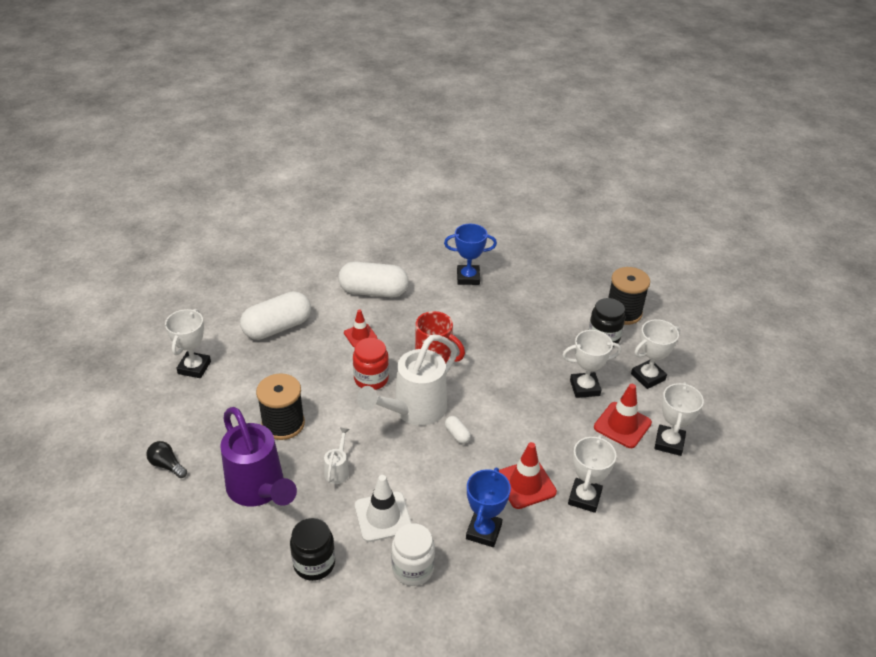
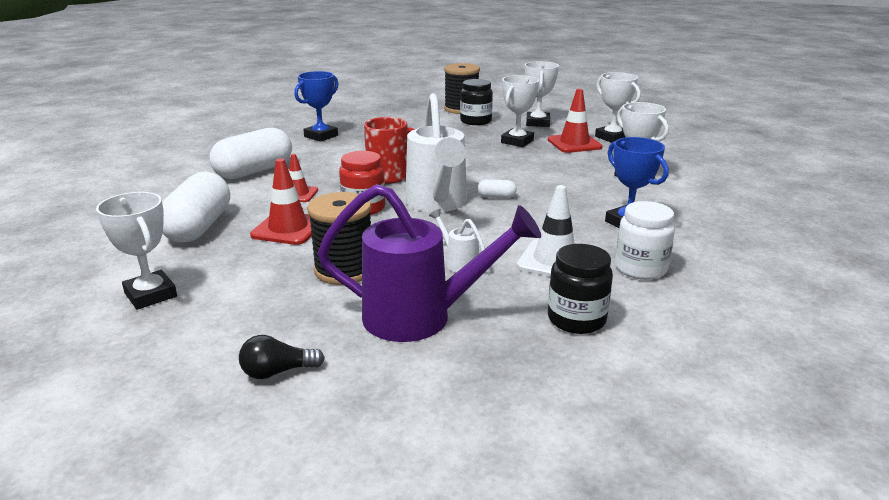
camera: 50 degrees left, 15 degrees down
red traffic cone [499,442,557,509] -> red traffic cone moved to [250,158,312,245]

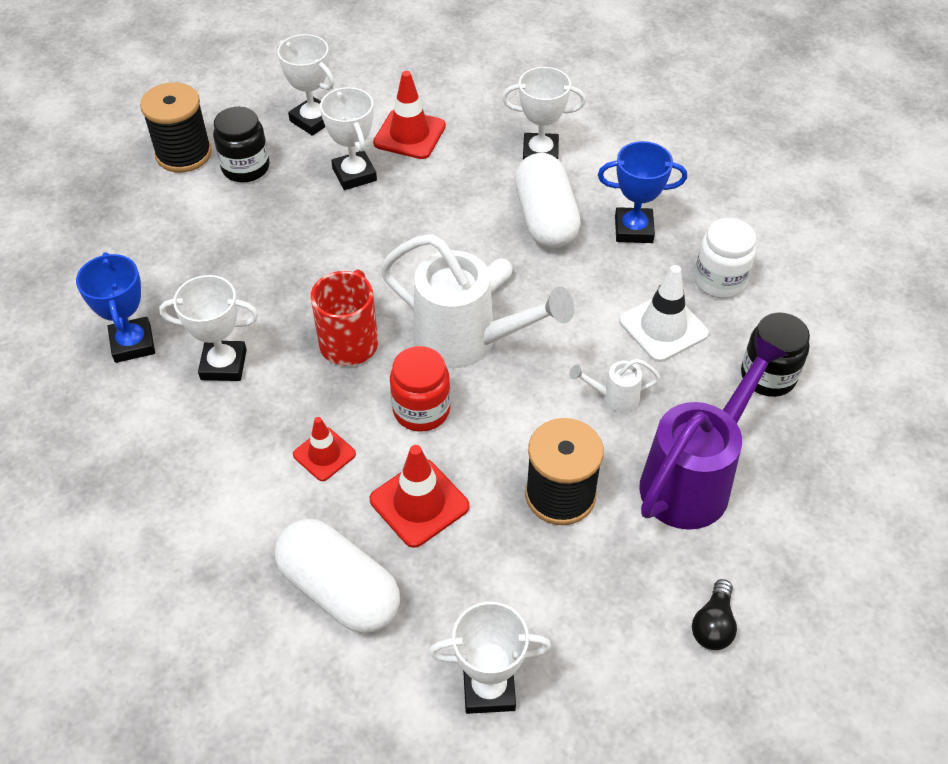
camera: 55 degrees left, 25 degrees up
white capsule [209,128,292,179] -> white capsule moved to [515,153,581,248]
white trophy [595,72,641,143] -> white trophy moved to [159,275,258,381]

